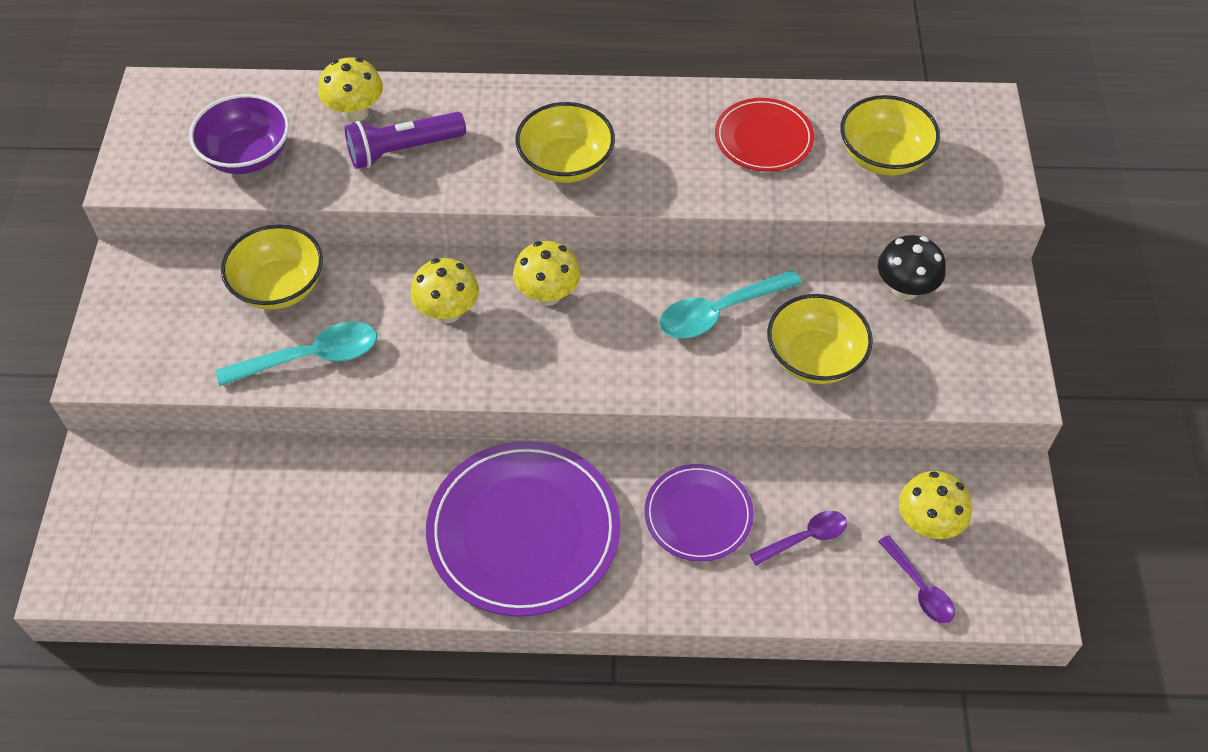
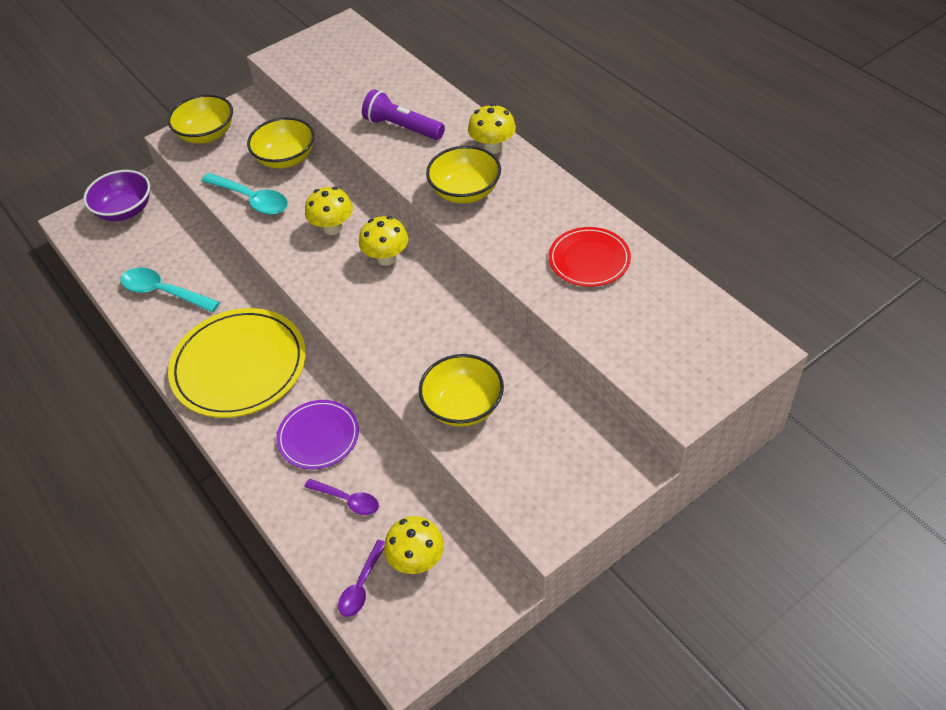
camera: 55 degrees right, 5 degrees down
purple bowl [189,94,290,174] -> purple bowl moved to [83,170,150,221]
yellow mushroom [318,57,383,122] -> yellow mushroom moved to [468,104,516,154]
purple plate [426,441,620,617] -> yellow plate [168,308,306,418]
turquoise spoon [659,270,802,339] -> turquoise spoon moved to [120,268,220,312]
yellow bowl [840,95,940,176] -> yellow bowl moved to [168,94,233,144]
black mushroom [878,235,946,300] -> none

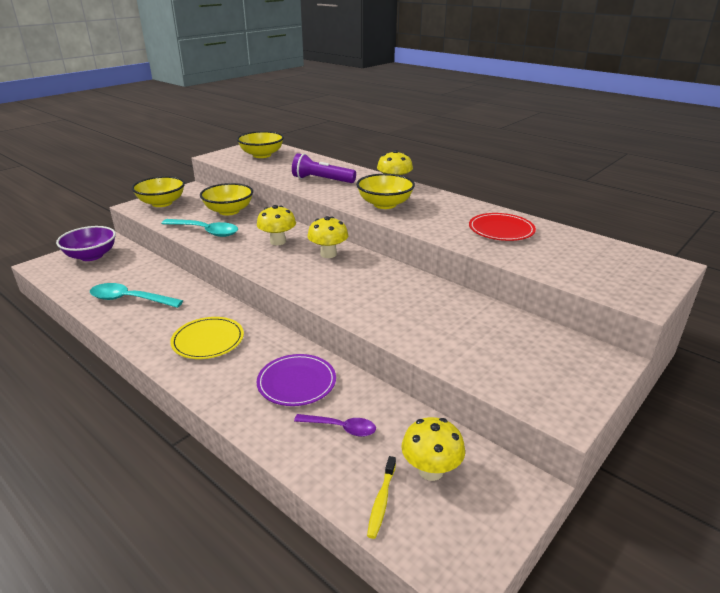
camera: 15 degrees left, 20 degrees down
yellow plate [168,308,306,418] -> yellow plate [170,317,244,359], size x0.57
purple spoon [338,540,385,617] -> yellow toothbrush [367,456,396,539]
yellow bowl [419,354,504,427] -> yellow bowl moved to [237,131,284,158]

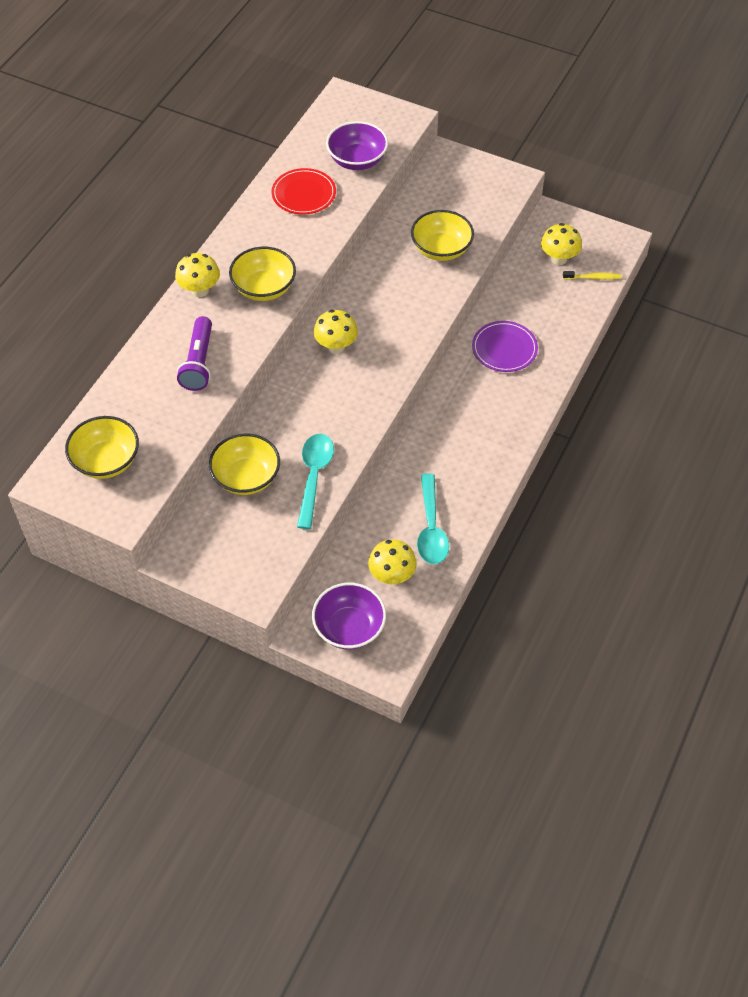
camera: 105 degrees left, 25 degrees up
yellow bowl [132,176,185,207] -> yellow bowl moved to [411,210,474,261]
yellow plate [170,317,244,359] -> none
yellow mushroom [257,205,296,245] -> yellow mushroom moved to [368,539,417,584]
purple spoon [294,414,376,437] -> none
none -> purple bowl [326,121,388,170]

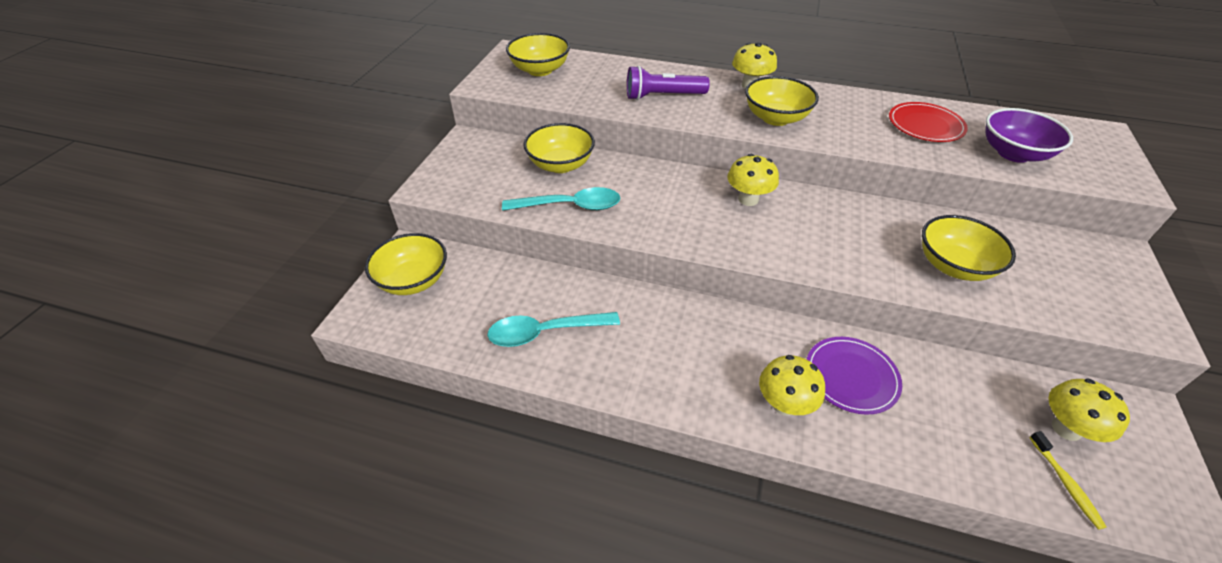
camera: 80 degrees right, 10 degrees down
purple bowl [312,583,386,650] -> yellow bowl [365,233,447,295]
yellow mushroom [368,539,417,584] -> yellow mushroom moved to [759,355,825,416]

